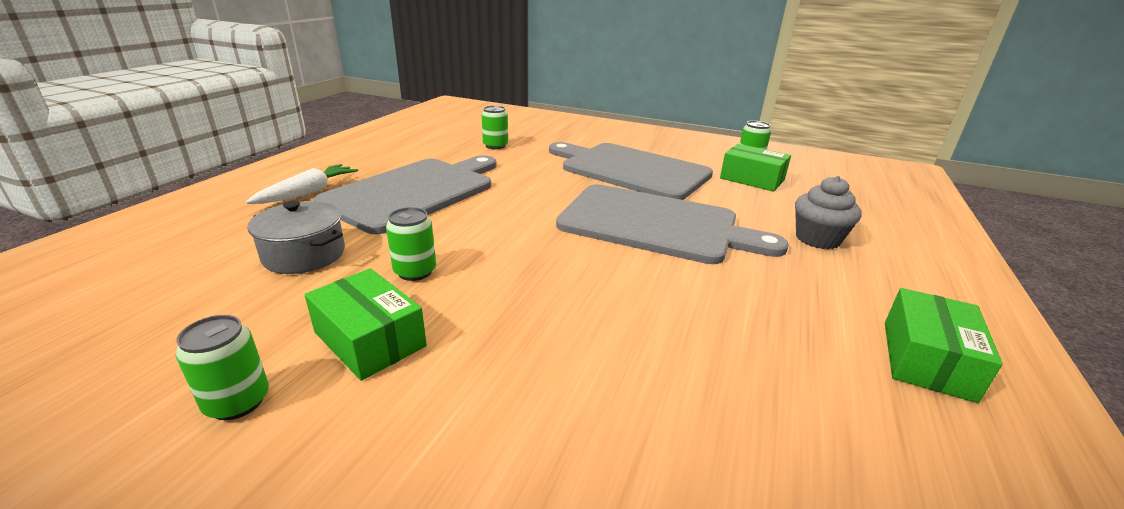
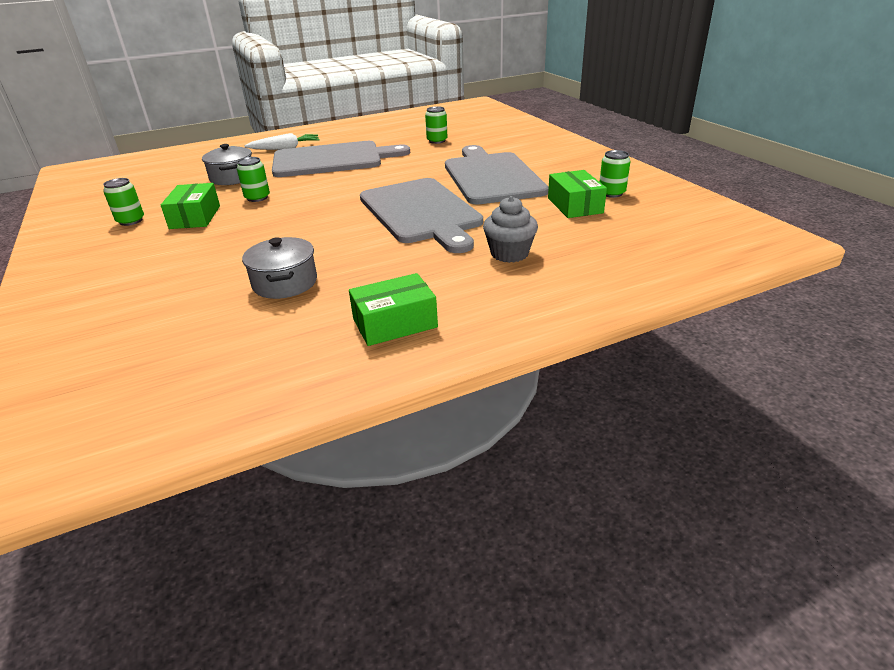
camera: 45 degrees right, 5 degrees up
none -> grey pot [242,237,317,299]

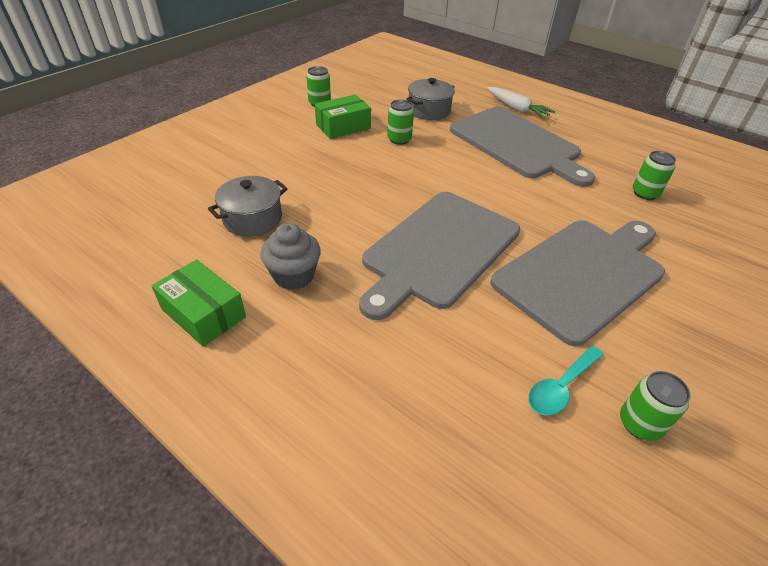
camera: 60 degrees right, 10 degrees up
grey cupcake [483,196,538,263] -> grey cupcake moved to [260,223,321,290]
green box [548,170,607,218] -> turquoise spoon [528,346,604,415]

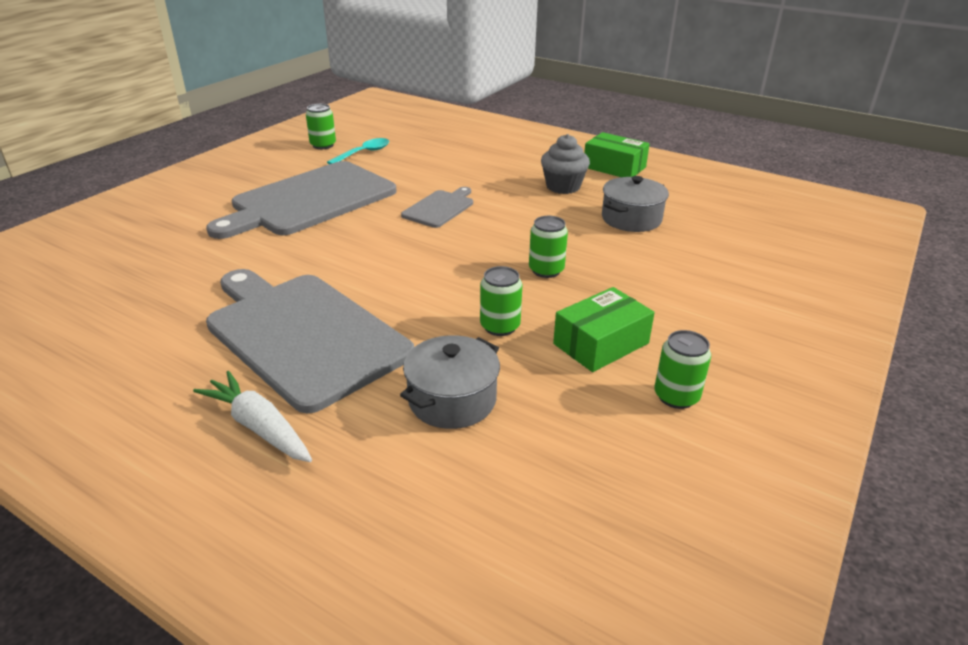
camera: 175 degrees right, 10 degrees down
grey cutting board [359,192,520,320] -> grey cutting board [401,187,473,228], size x0.47
green can [633,151,676,200] -> green can moved to [529,216,568,278]

